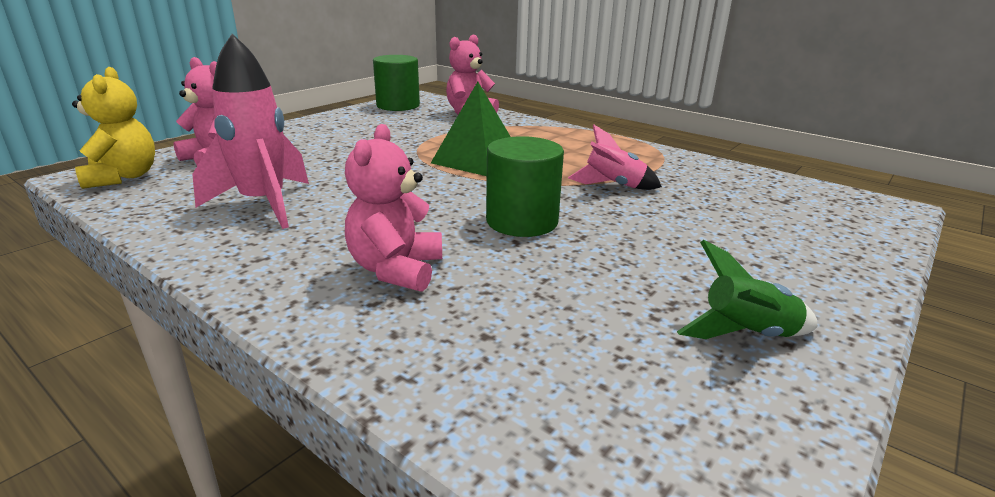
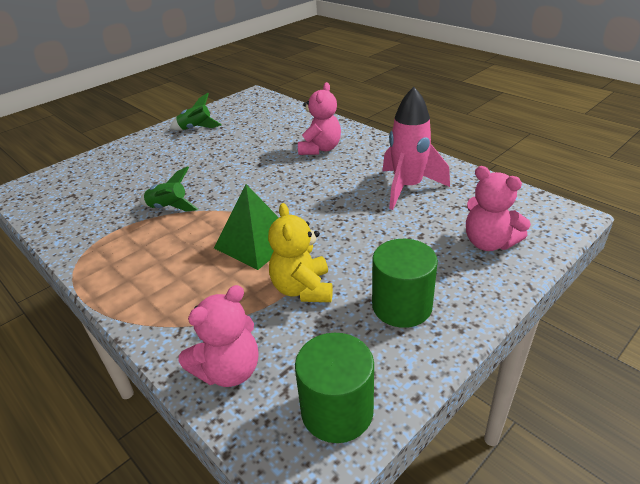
camera: 170 degrees left, 10 degrees up
yellow teddy bear [72,67,155,189] -> yellow teddy bear moved to [268,203,333,302]
green cylinder [486,136,564,237] -> green cylinder moved to [372,239,438,328]
pink rocket [568,125,662,190] -> green rocket [140,166,198,212]

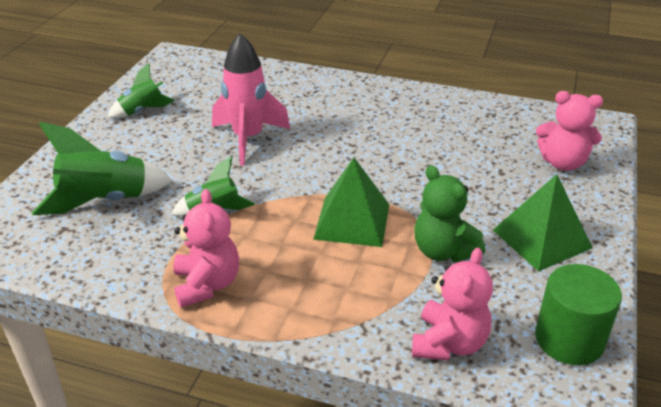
camera: 30 degrees left, 0 degrees up
yellow teddy bear [268,203,333,302] -> green teddy bear [414,165,485,262]
pink teddy bear [298,82,341,155] -> pink teddy bear moved to [173,189,239,307]
green cylinder [372,239,438,328] -> green pyramid [493,174,593,271]
pink rocket [382,87,450,210] -> pink rocket moved to [212,33,290,165]
none -> green rocket [32,122,173,215]

